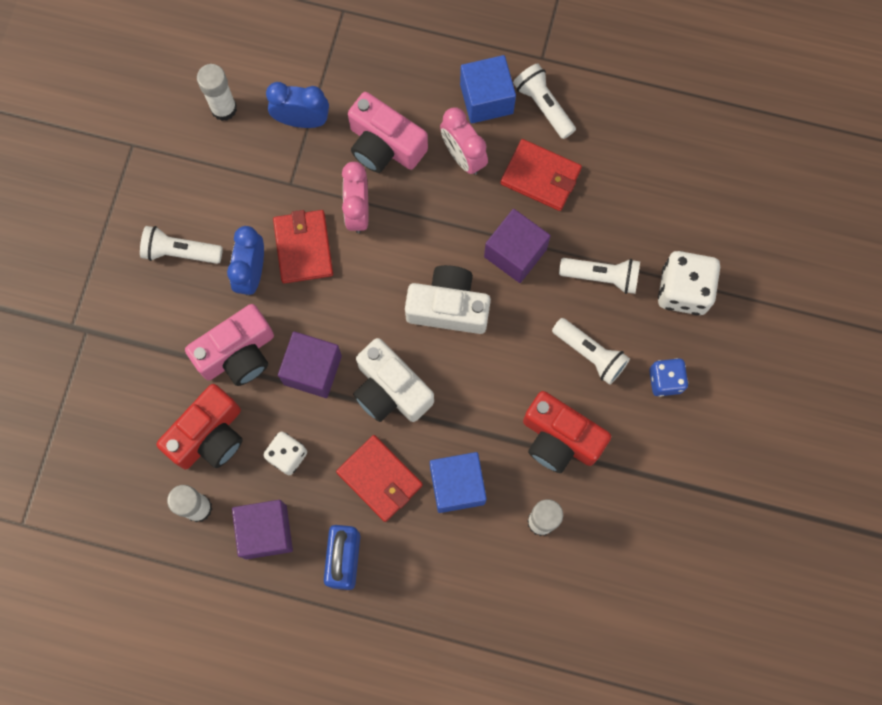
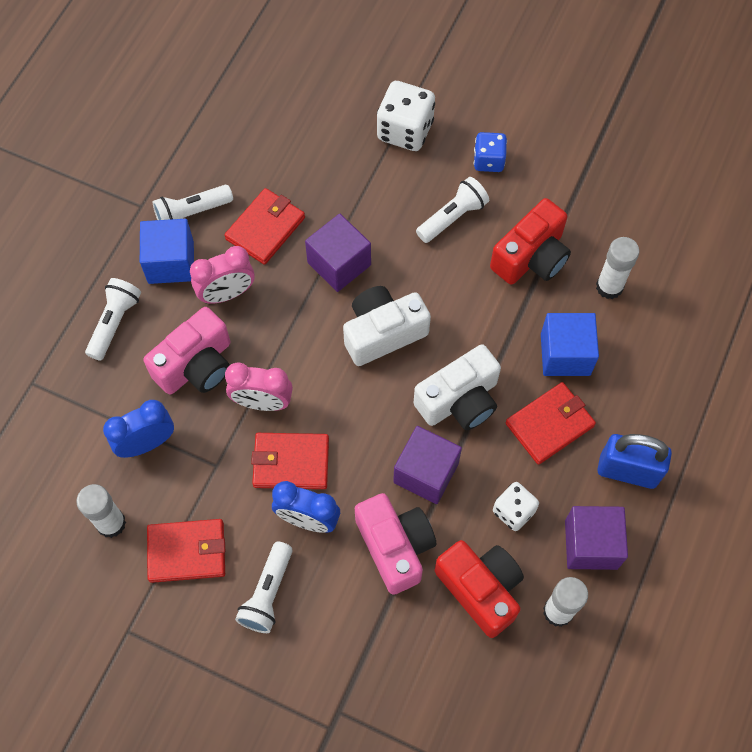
camera: 80 degrees left, 10 degrees down
blue clock [266,82,329,128] -> blue clock turned 45 degrees clockwise [103,400,174,458]
white camera [405,265,491,334] -> white camera turned 45 degrees clockwise [343,286,431,366]
white flashlight [559,258,640,294] -> white flashlight moved to [85,278,141,361]
none -> red wallet [147,519,225,583]

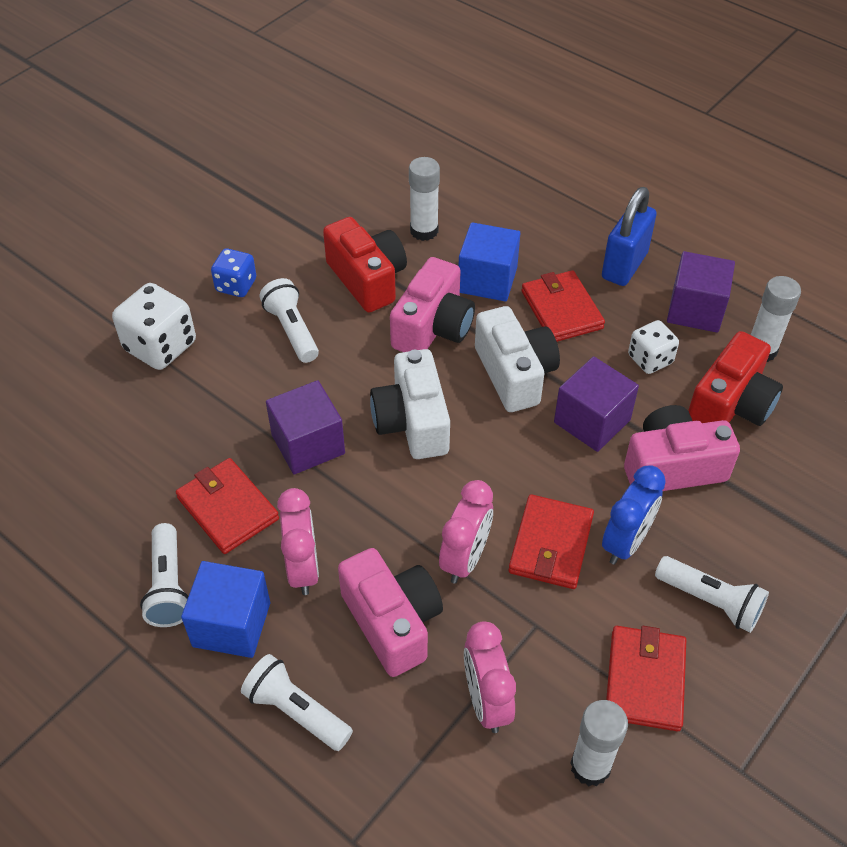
camera: 75 degrees left, 15 degrees down
blue clock [103,400,174,458] -> pink clock [464,621,516,733]
red camera [435,540,524,638] -> red camera turned 150 degrees clockwise [688,331,783,426]
none -> pink camera [390,257,475,352]

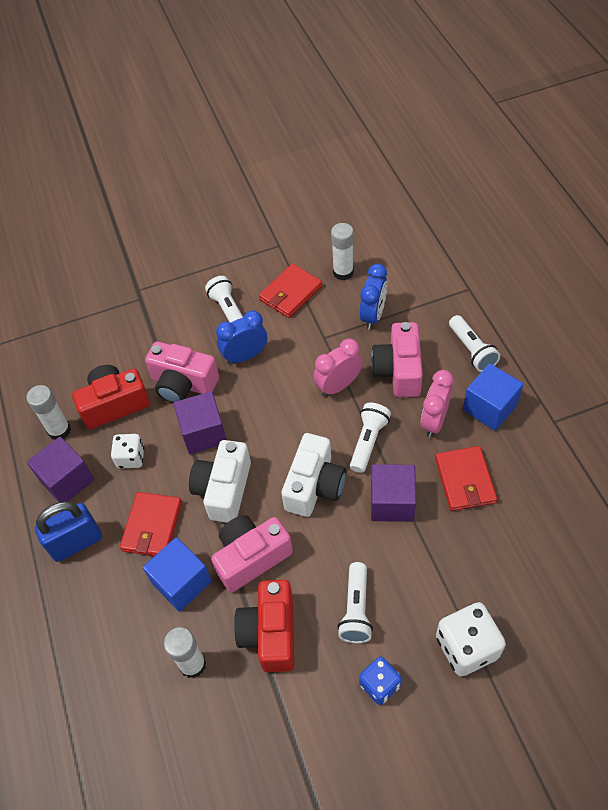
camera: 145 degrees left, 5 degrees up
white flashlight [140,523,188,627] -> white flashlight moved to [350,403,391,473]
pink clock [464,621,516,733] -> blue clock [360,264,387,329]
red wallet [508,494,594,589] -> none

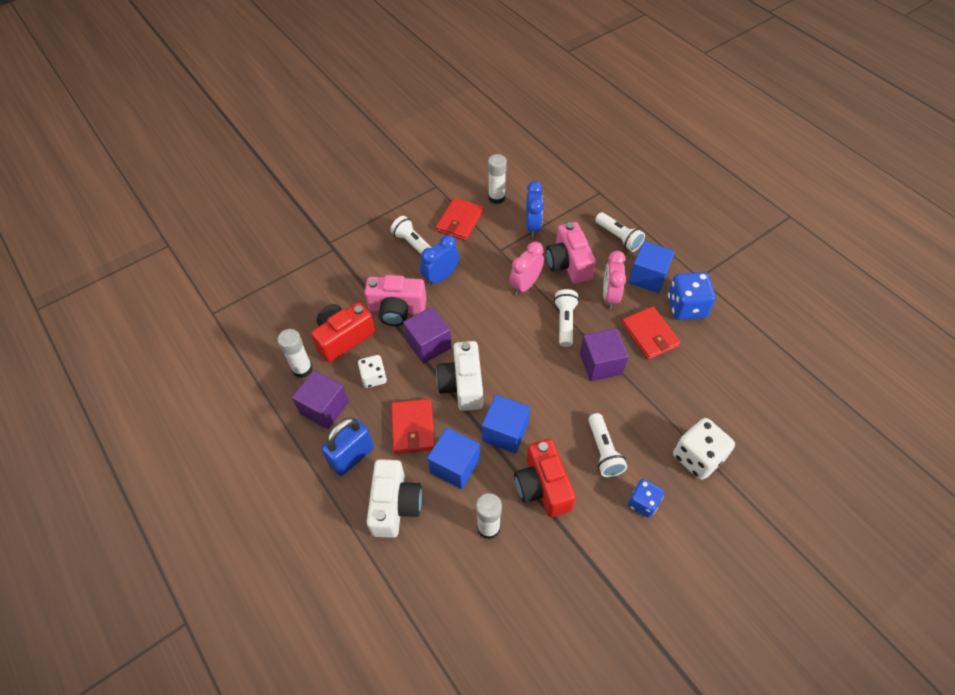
camera: 20 degrees left, 0 degrees up
pink camera [211,515,293,592] -> blue cube [482,395,530,453]
white camera [281,433,346,517] -> white camera moved to [367,459,422,538]
none -> blue dice [668,272,716,320]

